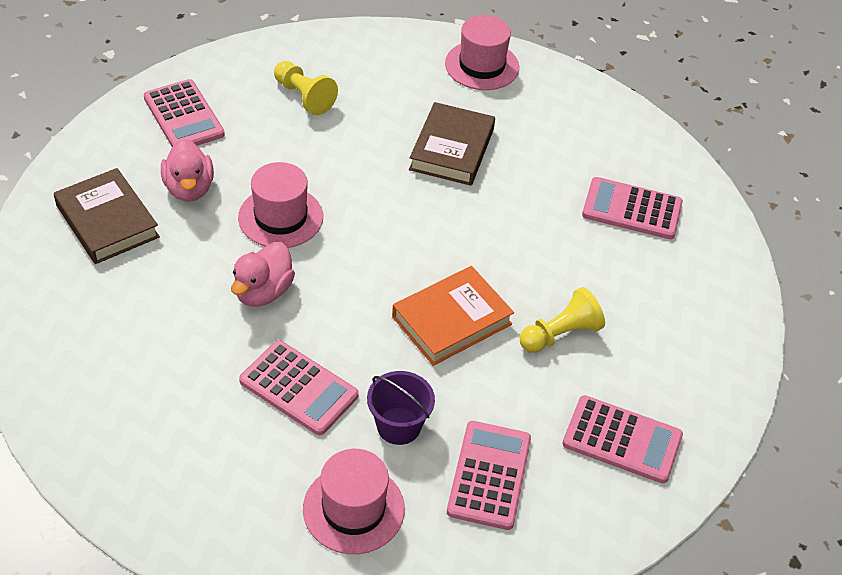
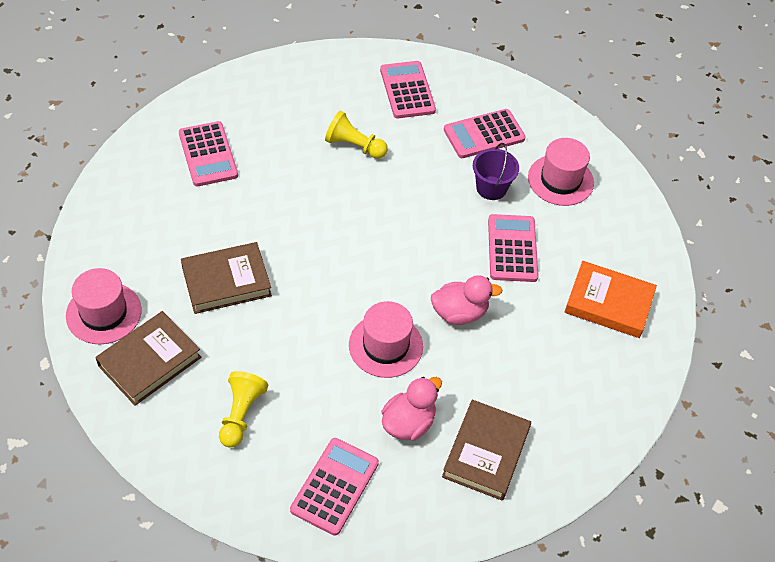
camera: 125 degrees left, 5 degrees up
orange book [392,266,514,366] -> orange book moved to [565,261,657,338]
none -> brown book [95,311,201,406]

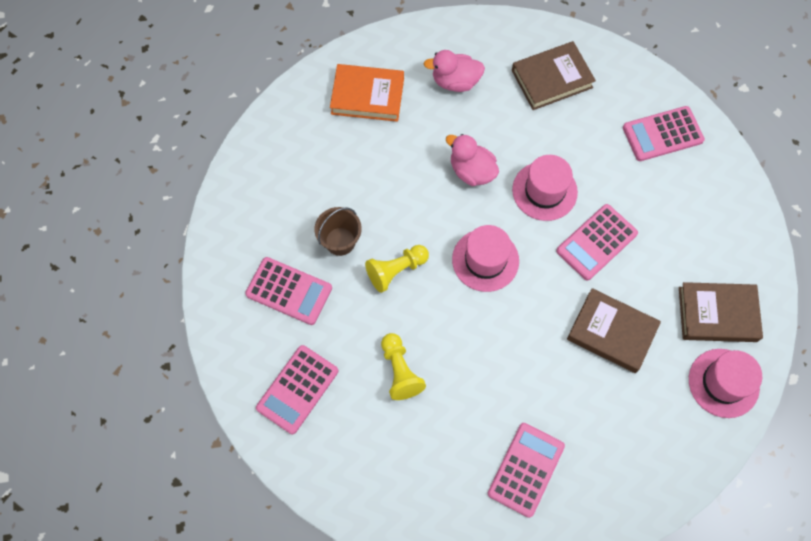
camera: 130 degrees left, 15 degrees up
yellow pawn [219,371,268,448] -> yellow pawn moved to [365,245,429,293]
pink duck [382,377,442,441] -> pink duck moved to [424,50,485,92]
purple bucket [473,143,519,200] -> brown bucket [314,207,362,256]
pink calculator [488,214,539,282] -> pink calculator moved to [556,204,638,281]
pink hat [528,138,594,206] -> pink hat moved to [452,225,519,292]
orange book [565,261,657,338] -> orange book turned 60 degrees counterclockwise [330,64,404,122]

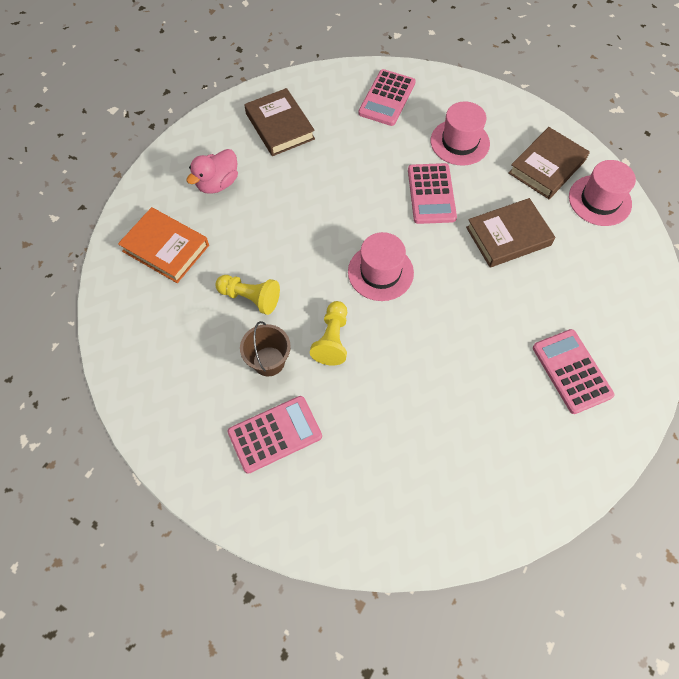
camera: 50 degrees left, 5 degrees down
pink calculator [256,345,338,434] -> none
orange book [330,64,404,122] -> orange book turned 75 degrees clockwise [118,207,209,283]
yellow pawn [381,333,426,400] -> yellow pawn moved to [216,275,280,315]
pink duck [446,134,499,186] -> none
brown book [512,41,596,110] -> brown book turned 45 degrees counterclockwise [244,88,315,156]
pink hat [512,155,578,221] -> pink hat moved to [431,101,490,166]

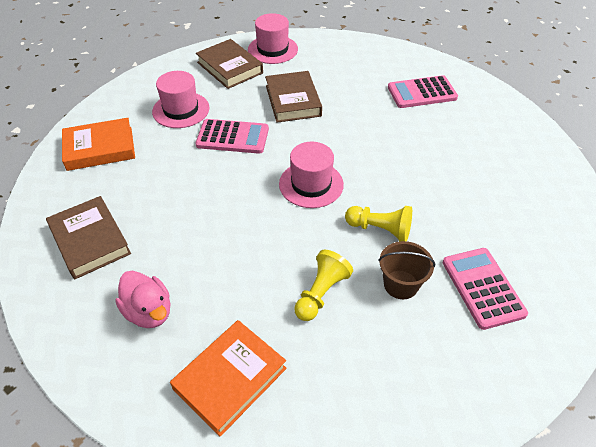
camera: 80 degrees left, 15 degrees down
brown book [244,88,315,156] -> brown book turned 75 degrees clockwise [46,196,131,279]
pink calculator [358,69,416,126] -> orange book [62,118,135,171]

